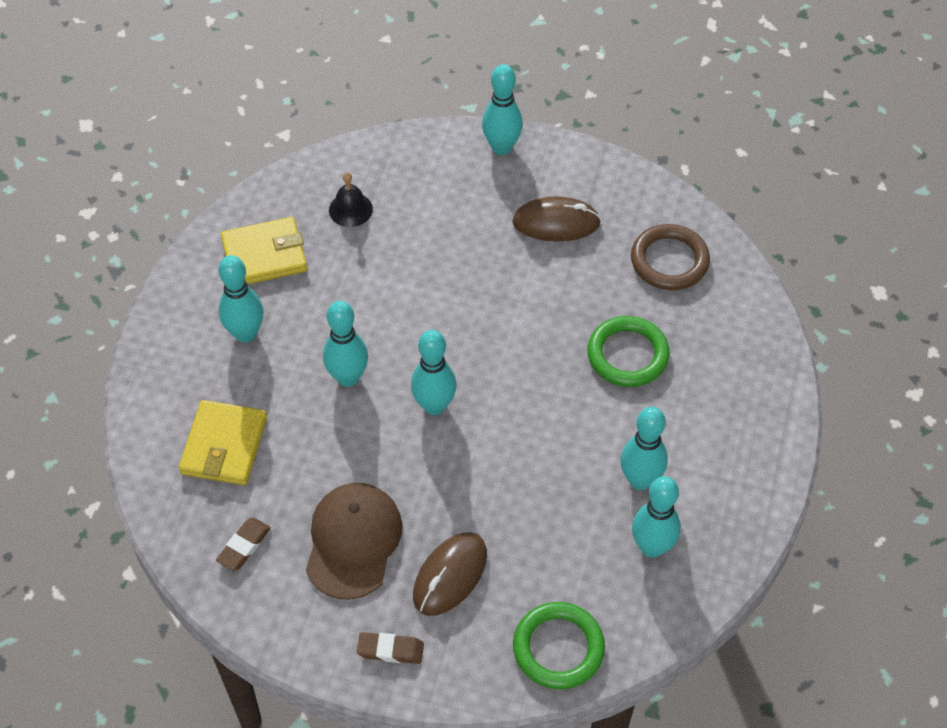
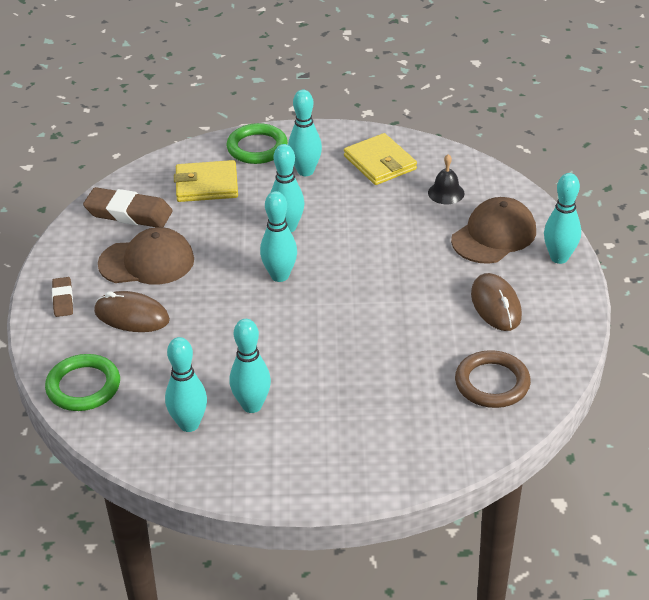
camera: 75 degrees right, 15 degrees down
brown eraser [216,518,271,571] -> brown eraser [83,187,173,227], size x1.84
green ring [587,316,670,387] -> green ring moved to [226,123,288,164]
none -> brown cap [451,197,536,264]

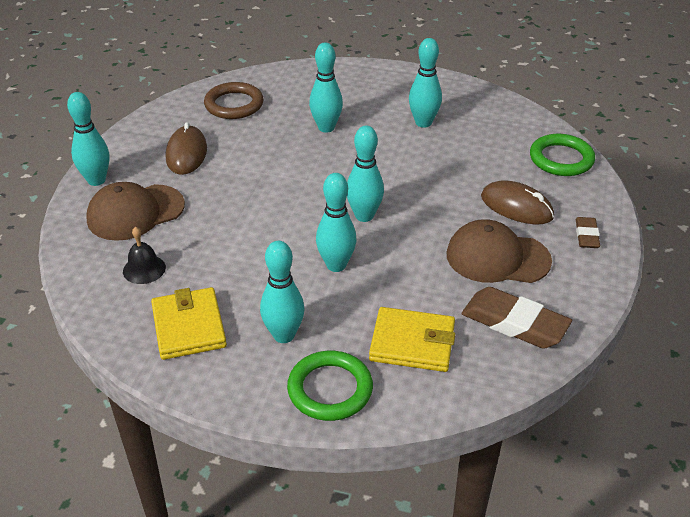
camera: 165 degrees left, 0 degrees up
turquoise bowling pin [165,337,207,432] -> turquoise bowling pin moved to [309,42,343,133]

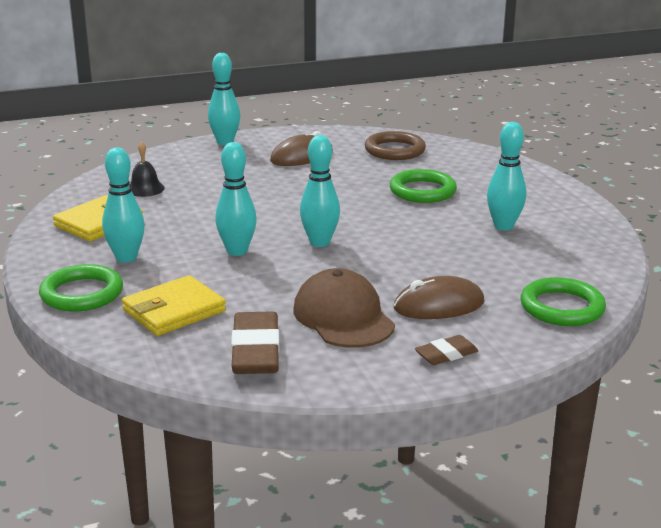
camera: 55 degrees right, 15 degrees down
brown cap [86,182,185,241] -> none
turquoise bowling pin [309,42,343,133] -> green ring [390,169,457,203]
yellow wallet [369,307,455,372] -> yellow wallet turned 75 degrees clockwise [122,275,226,336]
brown mouse [481,180,554,224] -> brown mouse turned 75 degrees clockwise [394,276,485,319]

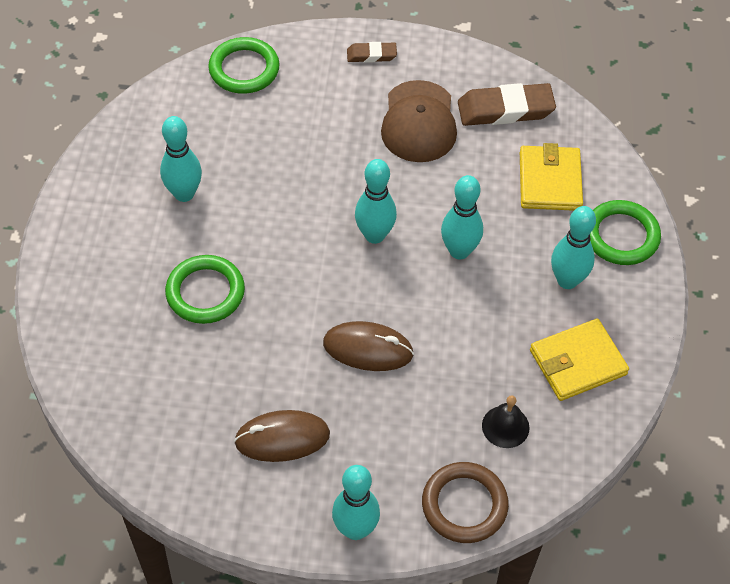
camera: 155 degrees left, 30 degrees up
yellow wallet [122,275,226,336] -> yellow wallet turned 75 degrees counterclockwise [520,143,583,211]
brown eraser [231,311,280,374] -> brown eraser turned 60 degrees clockwise [458,83,556,126]
brown ring [365,131,426,160] -> brown ring moved to [422,462,509,543]
brown mouse [394,276,485,319] -> brown mouse moved to [323,321,414,371]

